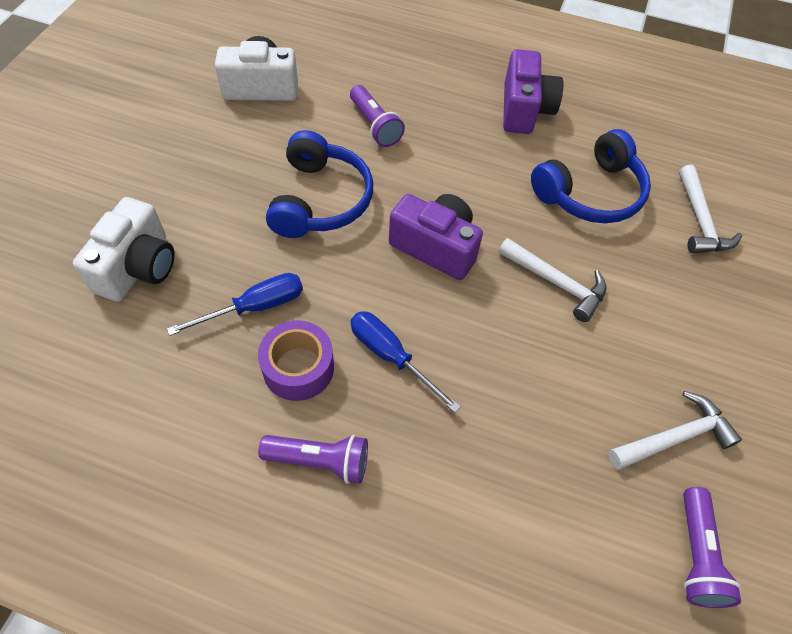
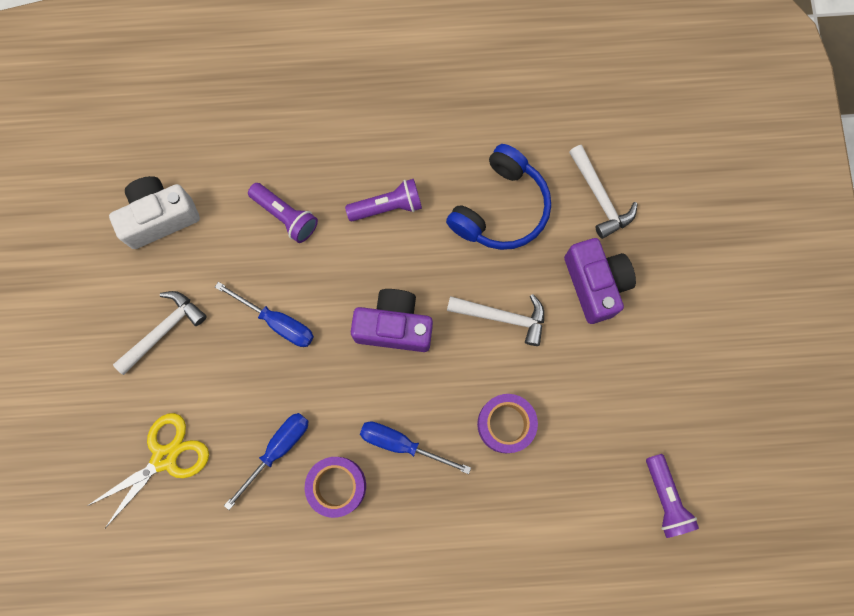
camera: 20 degrees left, 20 degrees up
white camera [73,197,175,302] -> yellow scissors [87,413,209,528]
purple flashlight [258,435,368,484] -> purple flashlight moved to [345,179,422,221]
blue headphones [266,130,373,238] -> blue screwdriver [215,282,314,347]
purple camera [503,49,563,134] -> purple camera moved to [564,238,636,324]
white hammer [609,391,742,469] -> white hammer moved to [113,291,207,375]
none -> purple tape [477,394,538,453]

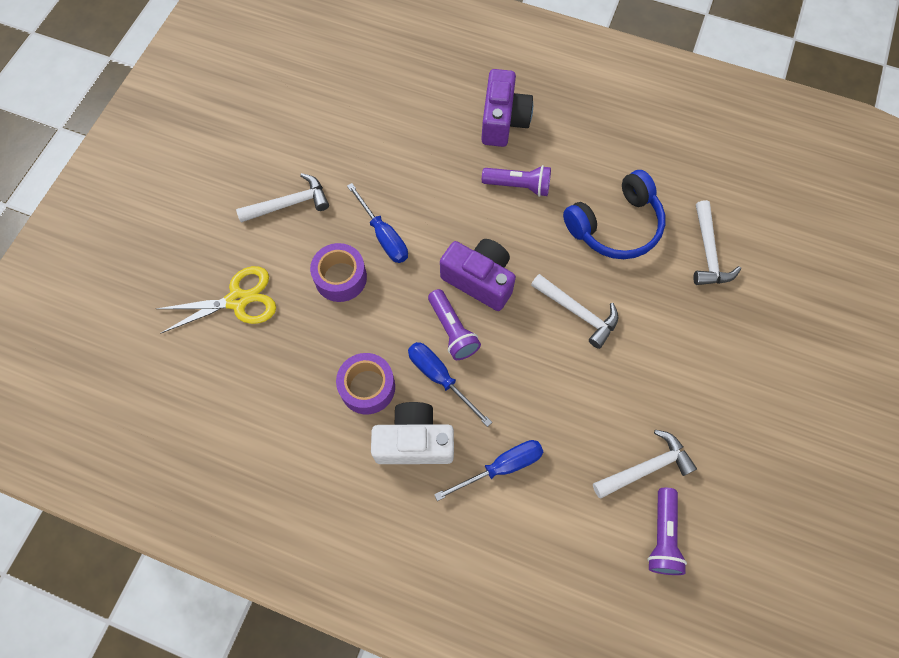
camera: 25 degrees right, 10 degrees down
white camera [109,176,200,249] -> white camera moved to [371,402,454,464]
blue screwdriver [224,413,309,510] -> blue screwdriver moved to [434,440,544,501]
purple flashlight [248,183,318,243] -> purple flashlight moved to [428,289,481,360]
purple tape [477,394,538,453] -> purple tape moved to [310,243,367,302]
purple camera [564,238,636,324] -> purple camera moved to [481,69,533,147]
none -> white hammer [593,430,697,499]

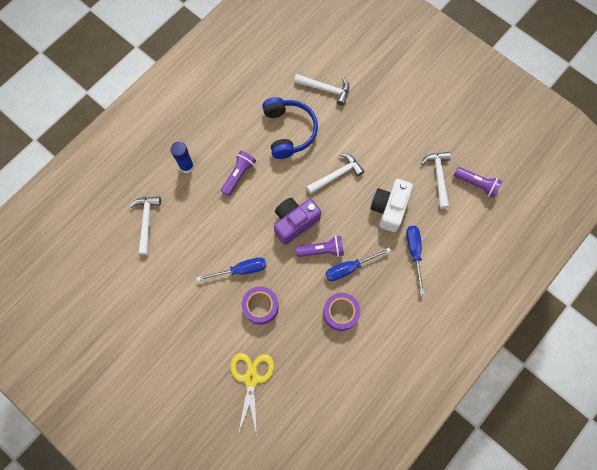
camera: 70 degrees left, 5 degrees up
white hammer [236,173,329,223] -> white hammer moved to [129,196,161,255]
white camera [371,402,454,464] -> white camera moved to [370,179,413,232]
purple camera [481,69,533,147] -> blue glue stick [170,142,194,173]

